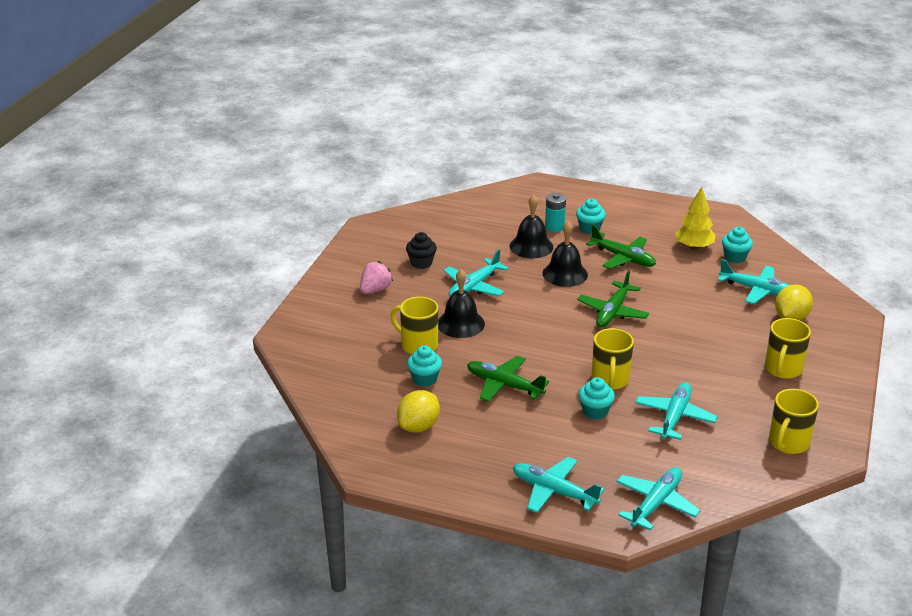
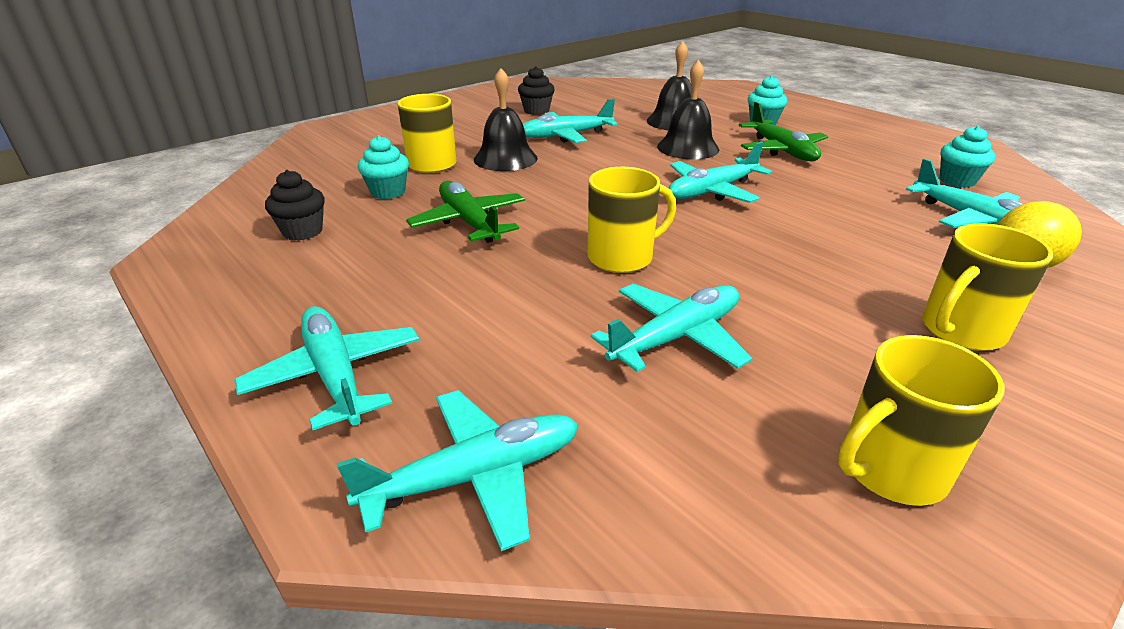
camera: 30 degrees right, 0 degrees up
pink strawberry [360,261,393,294] -> none
yellow lemon [397,390,440,433] -> black cupcake [265,170,325,241]
turquoise battery [545,193,566,232] -> none
green plane [577,270,649,327] -> turquoise plane [669,142,772,203]
turquoise cupcake [579,377,615,420] -> none
yellow mug [591,328,634,390] -> yellow mug turned 150 degrees counterclockwise [588,167,676,273]
yellow tree [675,187,716,250] -> none

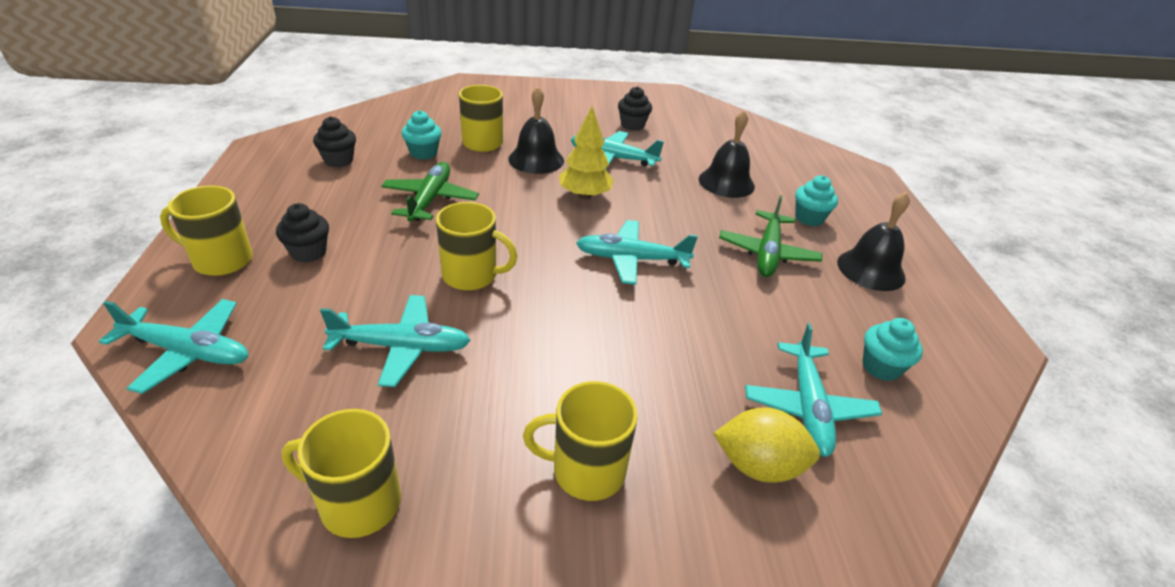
camera: 35 degrees right, 5 degrees up
turquoise plane [234,306,419,430] -> yellow mug [160,186,253,276]
black bell [657,60,719,159] -> black bell moved to [837,192,910,291]
none -> black cupcake [276,203,329,263]
none -> yellow tree [559,106,614,199]

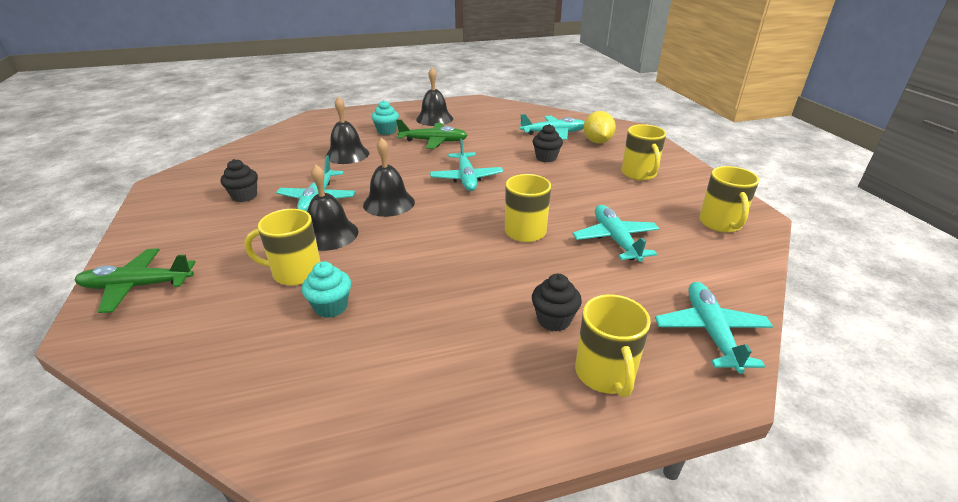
camera: 100 degrees left, 5 degrees down
black cupcake [313,116,356,167] -> black cupcake moved to [533,124,563,162]
green plane [381,162,479,222] -> green plane moved to [75,249,195,313]
yellow tree [559,106,614,199] -> black bell [363,137,415,217]
turquoise cupcake [863,318,923,381] -> none

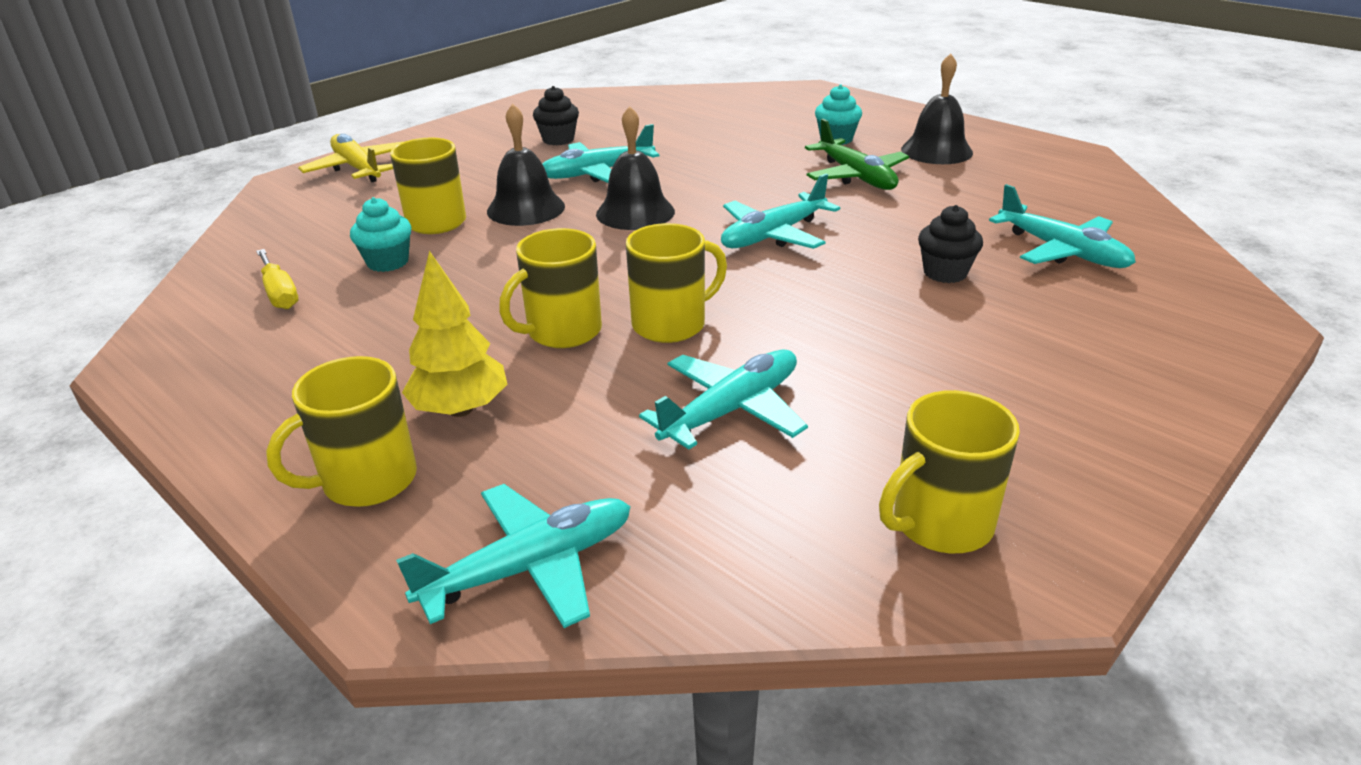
camera: 60 degrees right, 0 degrees up
green plane [75,249,195,313] -> yellow plane [298,134,403,182]
black bell [326,97,369,164] -> none
black cupcake [532,274,582,332] -> yellow tree [402,251,507,417]
yellow lemon [584,111,616,144] -> none
yellow mug [621,124,666,180] -> yellow mug moved to [499,228,602,348]
none -> yellow screwdriver [256,249,299,309]

